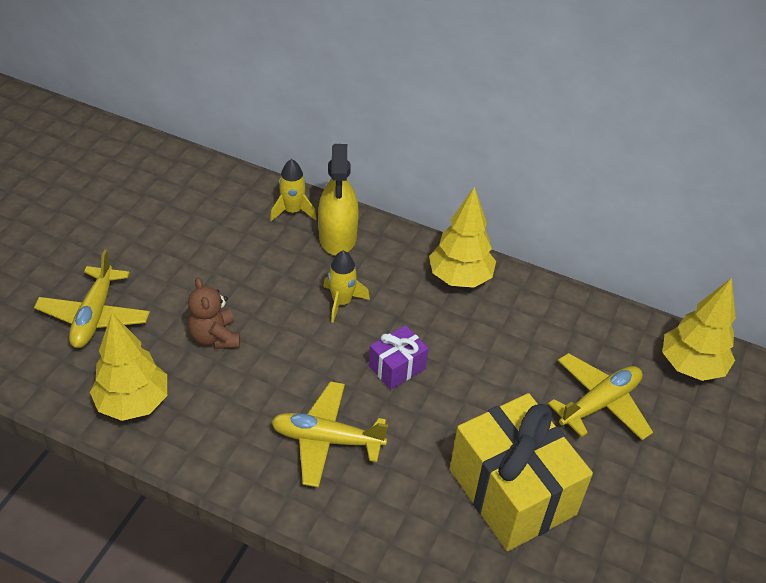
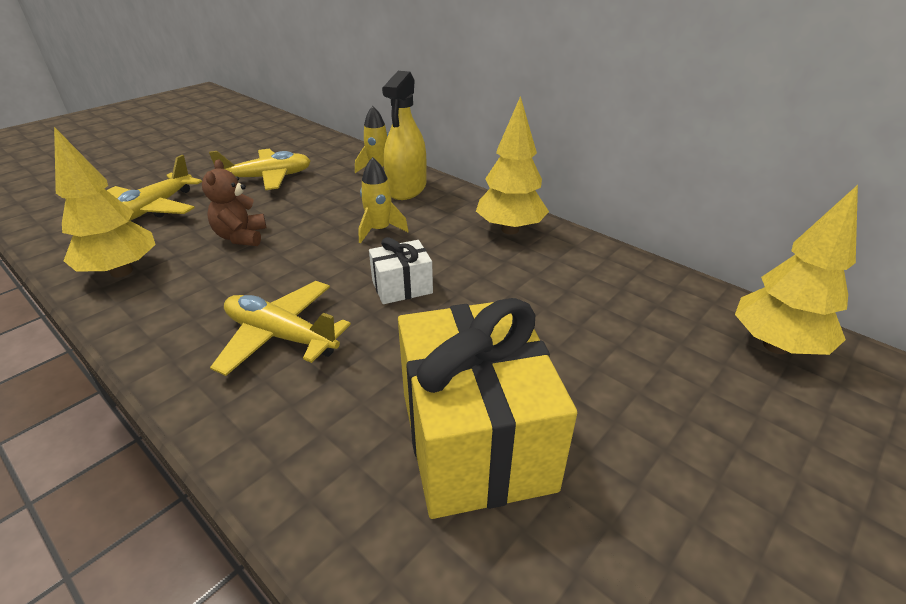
camera: 20 degrees right, 10 degrees down
purple gift [369,325,429,390] -> white gift [369,237,433,304]
yellow plane [548,353,653,440] -> yellow plane moved to [209,149,311,190]

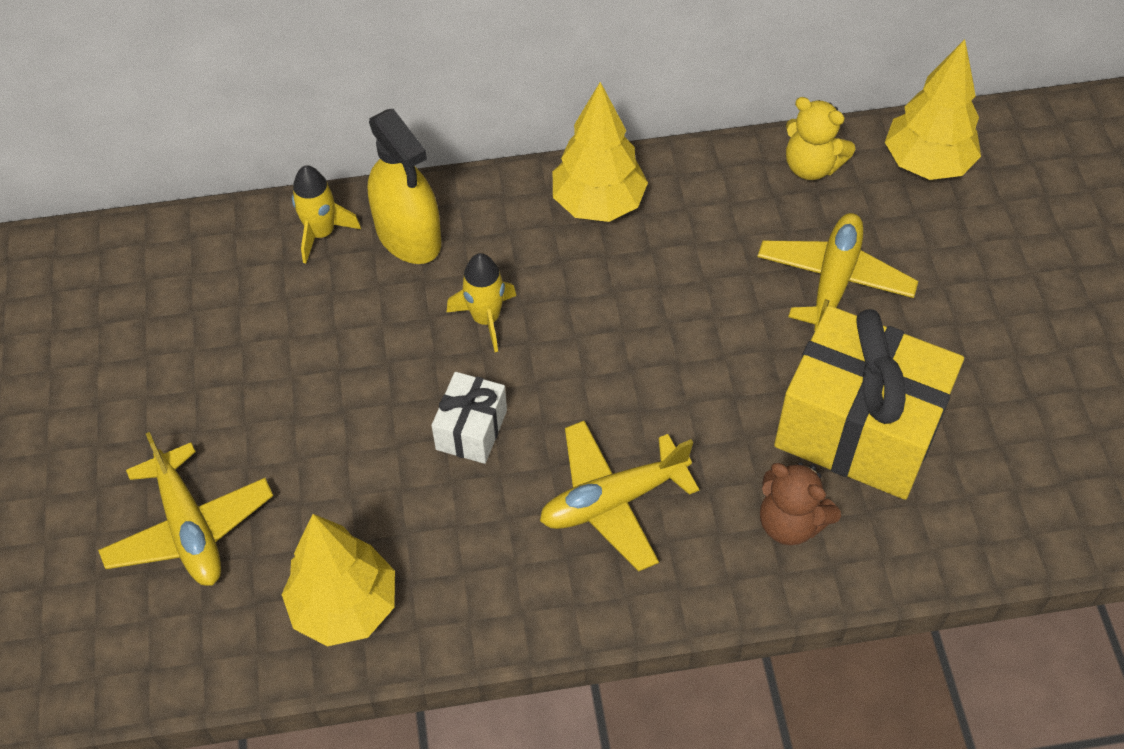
camera: 50 degrees left, 20 degrees up
brown teddy bear [202,159,266,246] -> brown teddy bear moved to [760,462,841,545]
yellow plane [209,149,311,190] -> yellow plane moved to [757,213,918,330]
white gift [369,237,433,304] -> white gift moved to [432,372,507,464]
none -> yellow teddy bear [786,97,855,180]

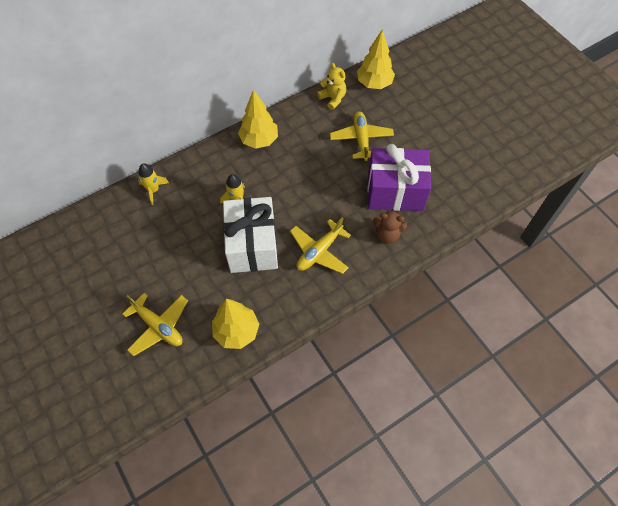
camera: 25 degrees left, 5 degrees up
yellow spray bottle [368,109,441,264] -> none
white gift [432,372,507,464] -> white gift [223,197,278,273], size x2.11
yellow gift [774,306,964,500] -> purple gift [368,144,431,211]
yellow teddy bear [786,97,855,180] -> yellow teddy bear turned 135 degrees counterclockwise [317,63,346,110]

